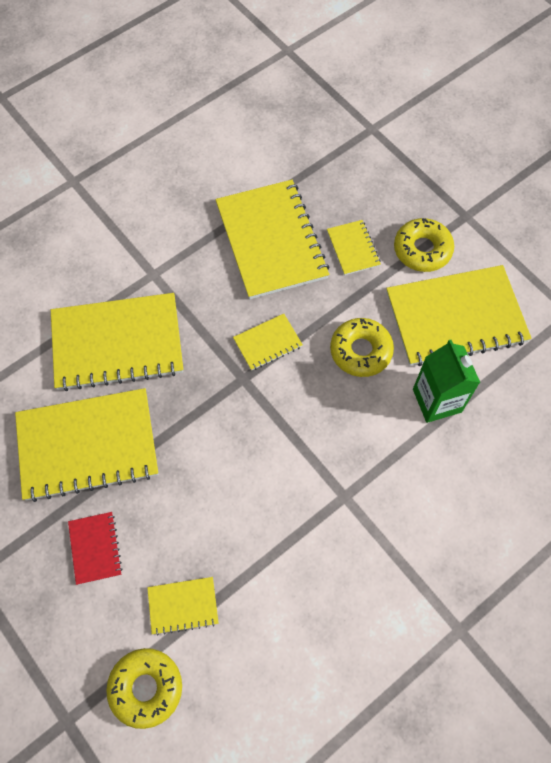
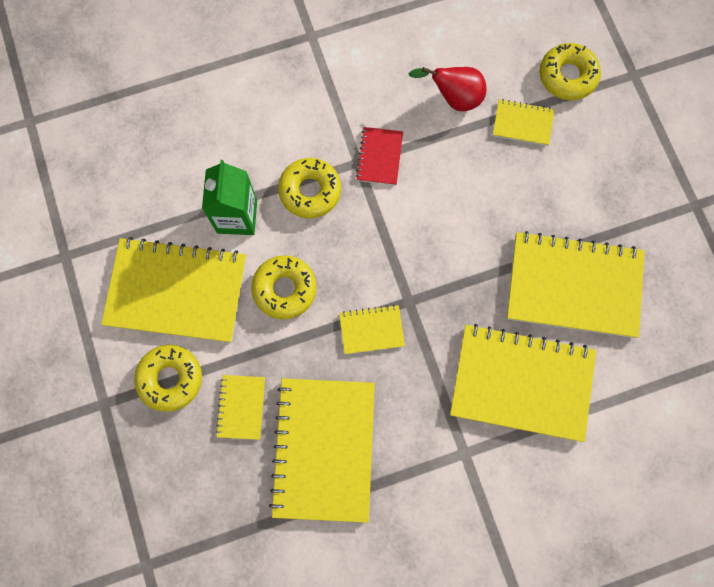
camera: 160 degrees left, 10 degrees up
red notebook [68,512,123,585] -> red notebook moved to [356,127,403,185]
none -> yellow donut [278,158,341,218]
none -> red pear [409,67,487,111]

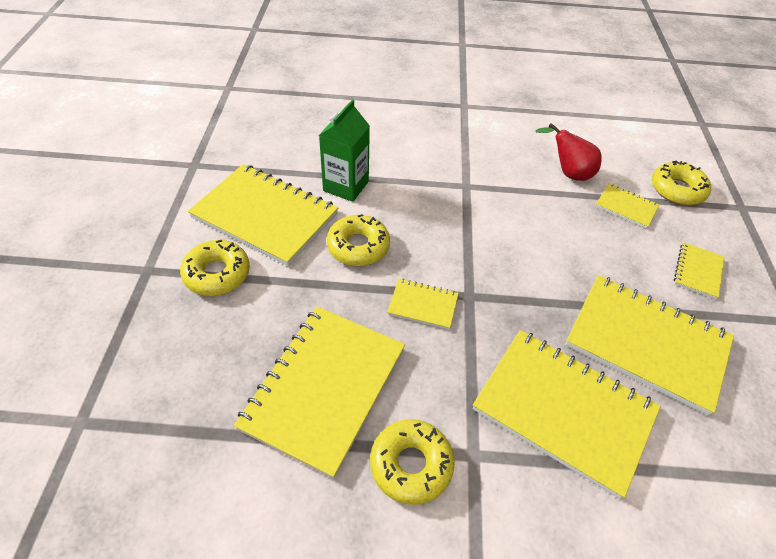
camera: 20 degrees right, 25 degrees down
yellow notebook [216,375,265,440] -> yellow notebook moved to [674,242,724,299]
yellow donut [278,158,341,218] -> yellow donut moved to [370,419,455,505]
red notebook [356,127,403,185] -> none

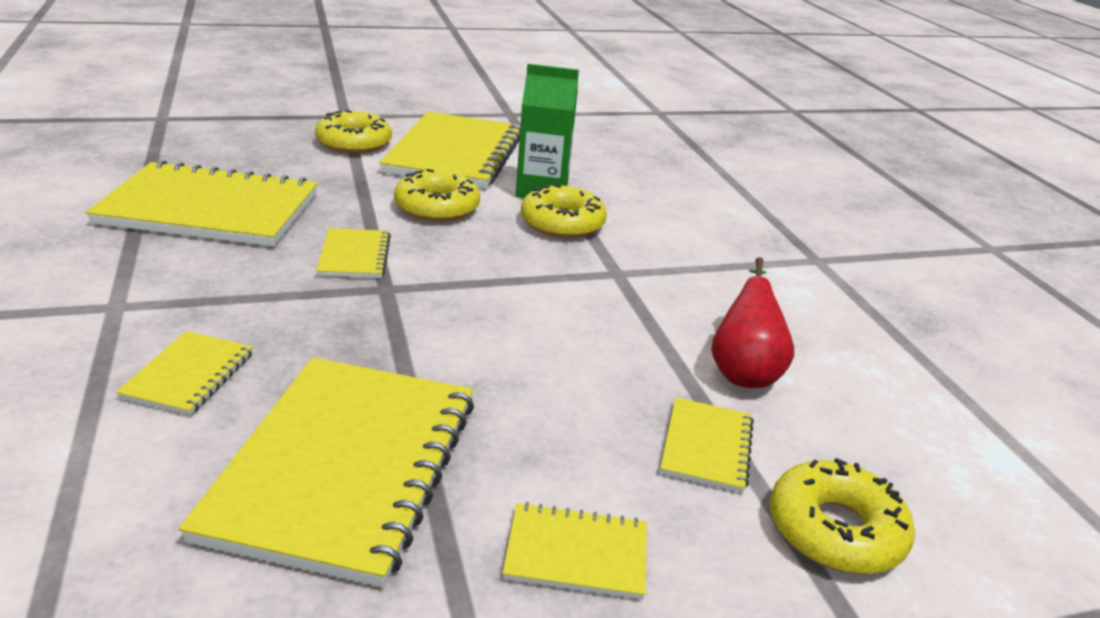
camera: 70 degrees right, 20 degrees down
yellow donut [370,419,455,505] -> yellow donut moved to [521,184,607,238]
yellow notebook [473,330,661,499] -> yellow notebook [116,331,253,416], size x0.46

